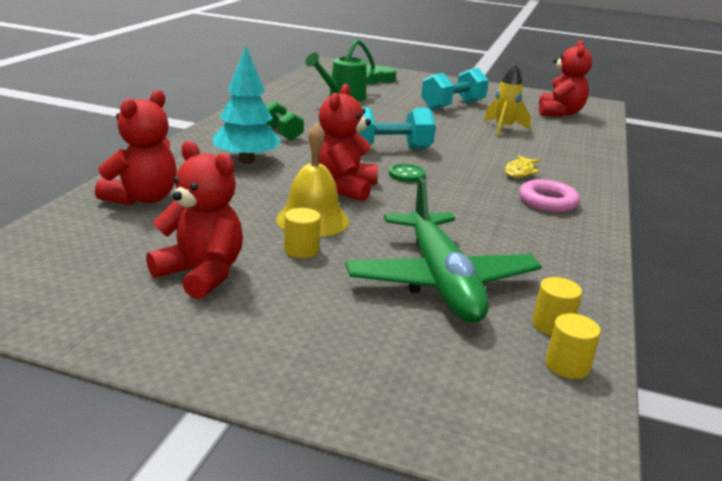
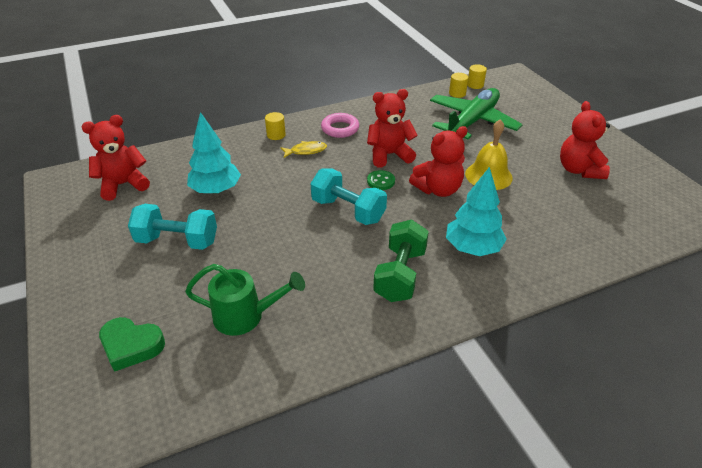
camera: 130 degrees left, 15 degrees up
red teddy bear [95,90,177,206] -> red teddy bear moved to [367,89,418,167]
green dumbbell [266,101,304,140] -> green dumbbell [373,220,429,302], size x1.55
yellow cylinder [284,208,321,258] -> yellow cylinder moved to [265,112,286,140]
yellow rocket [484,63,531,137] -> turquoise tree [187,112,241,194]

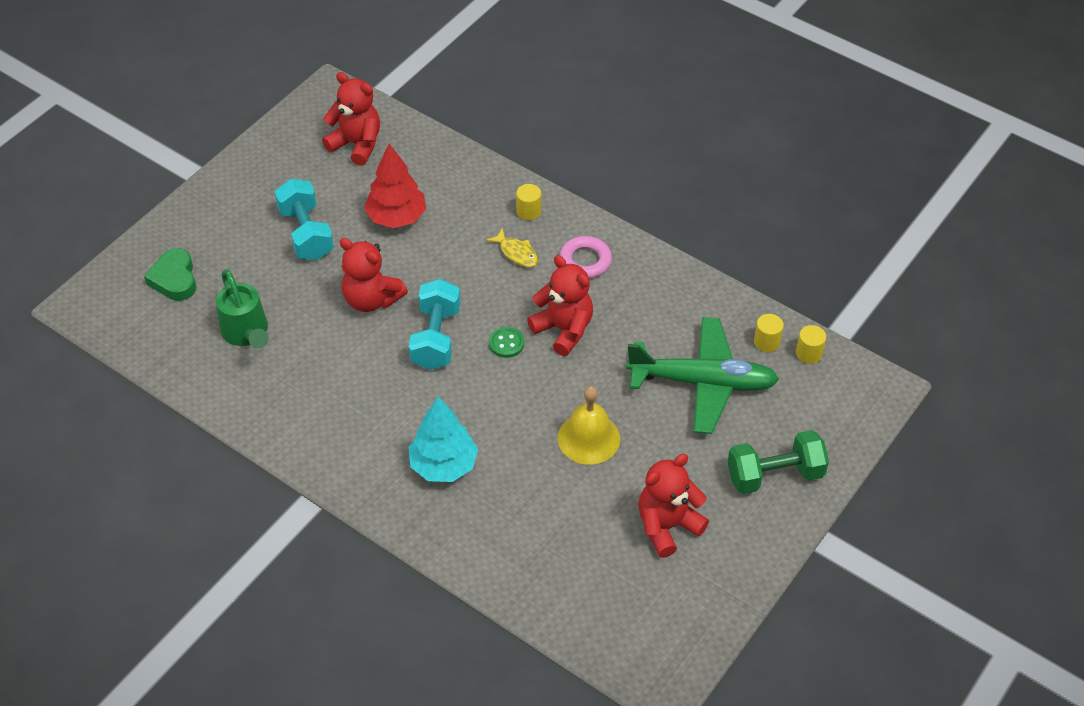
camera: 60 degrees right, 10 degrees up
turquoise tree [187,112,241,194] -> red tree [364,144,426,228]
green dumbbell [373,220,429,302] -> green dumbbell moved to [728,430,829,494]
red teddy bear [409,126,468,197] -> red teddy bear moved to [340,238,408,312]

